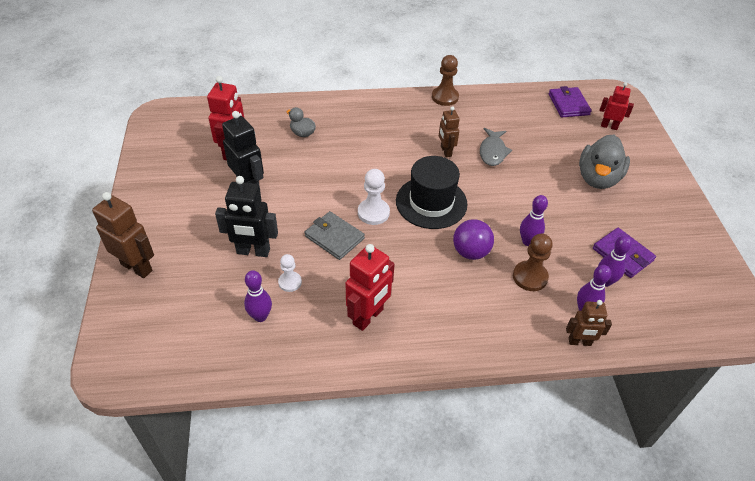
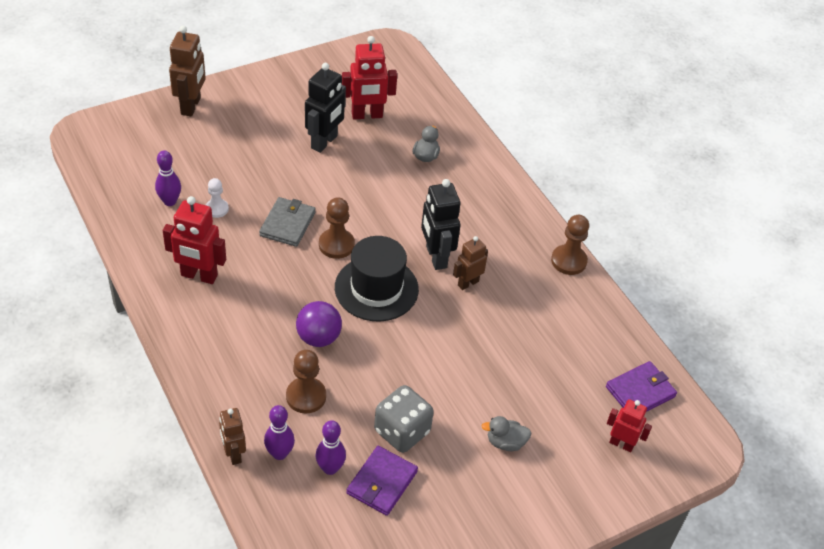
camera: 65 degrees right, 0 degrees up
black robot [215,176,278,257] -> black robot moved to [421,179,461,270]
white pawn [358,169,390,225] -> brown pawn [319,197,355,259]
grey fish [480,128,512,166] -> none
purple bowling pin [520,195,548,246] -> none
grey duck [579,135,630,189] -> grey duck [482,416,531,451], size x0.51
red robot [599,82,634,130] -> red robot turned 60 degrees counterclockwise [607,399,652,452]
none -> grey dice [374,385,434,453]

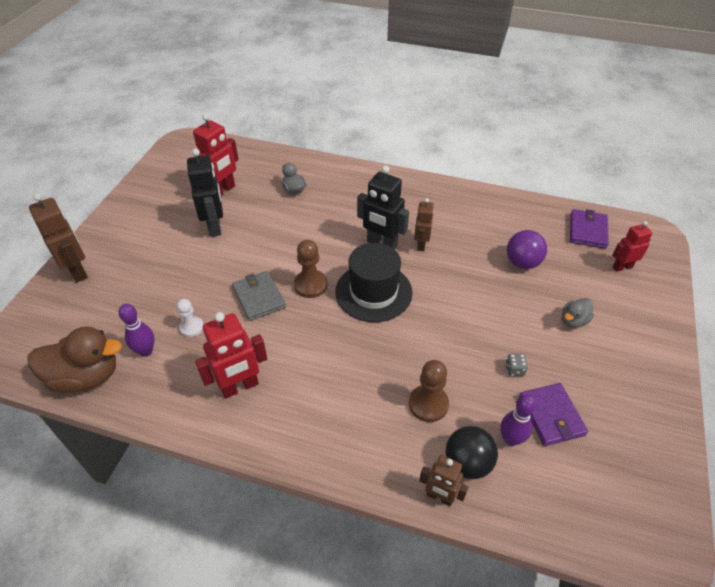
camera: 40 degrees left, 0 degrees up
purple bowling pin [264,405,295,460] -> black ball [445,426,498,479]
purple ball [296,301,342,347] -> purple ball moved to [507,230,547,269]
grey dice [374,385,434,453] -> grey dice [505,354,528,376], size x0.43
brown pawn [551,215,589,275] -> none
none -> brown duck [27,326,122,393]

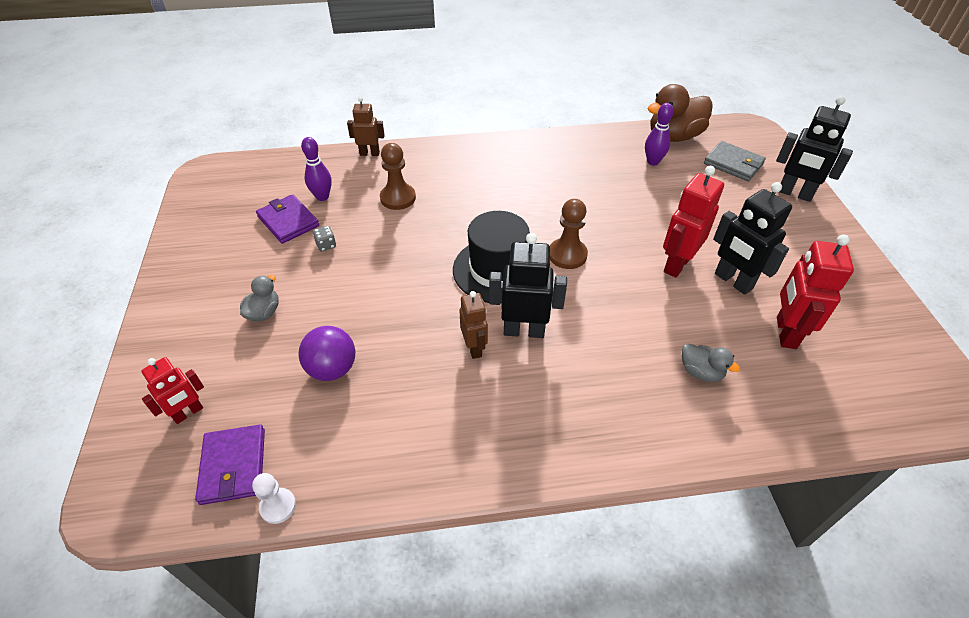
camera: 155 degrees right, 0 degrees up
brown robot [29,193,88,282] -> black robot [776,96,853,202]
white pawn [177,299,204,337] -> white pawn moved to [252,473,296,524]
red robot [195,312,267,399] -> red robot moved to [663,166,724,278]
grey wallet [232,271,286,321] -> grey wallet moved to [704,141,766,182]
black ball [445,426,498,479] -> none

